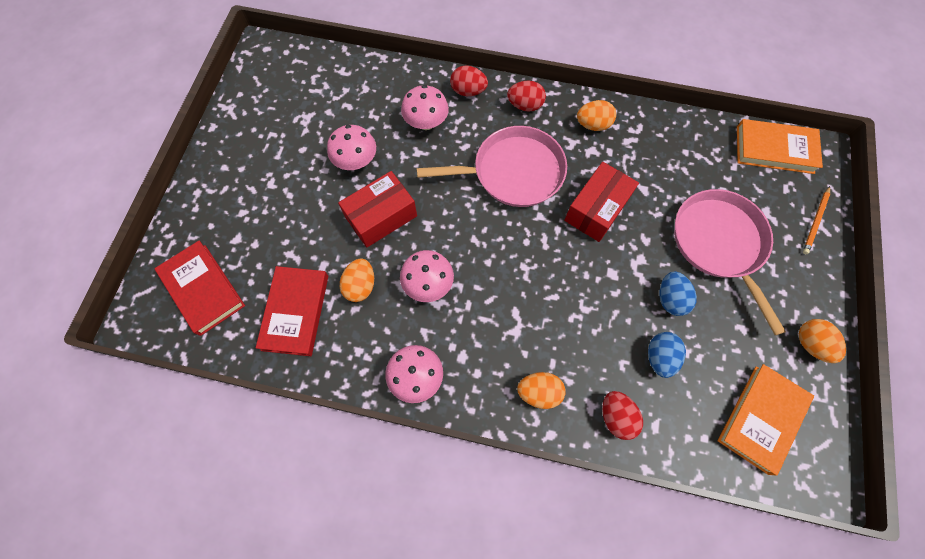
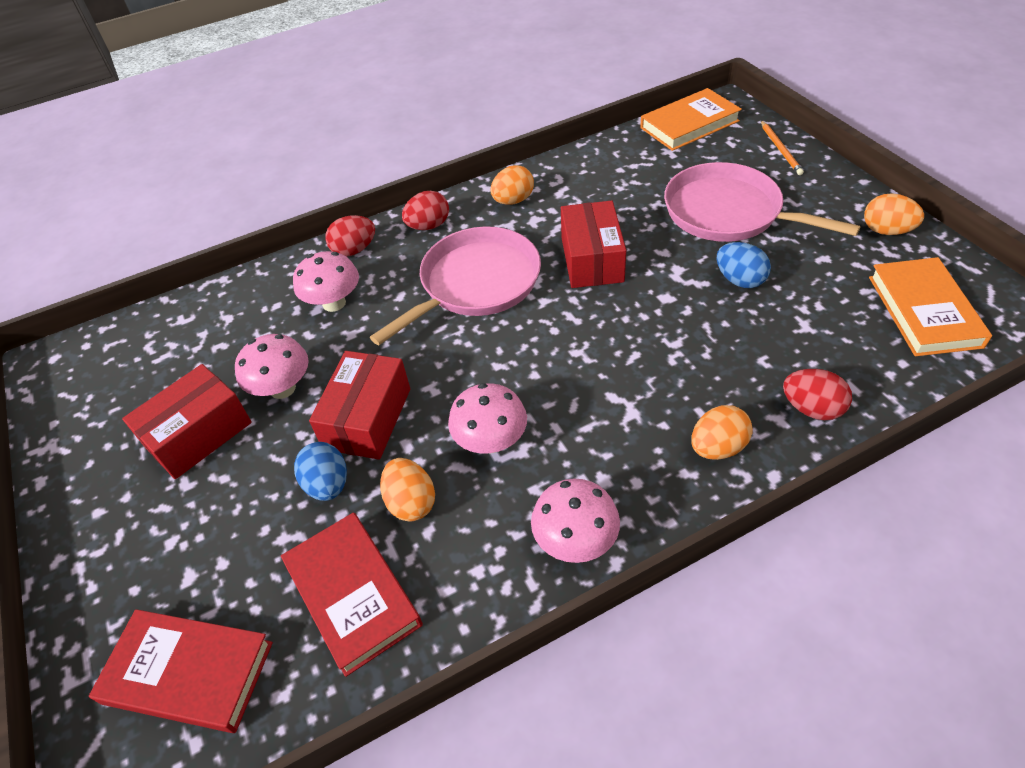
camera: 35 degrees left, 20 degrees down
blue egg [648,332,686,378] -> blue egg moved to [294,442,347,501]
none -> red box [122,364,252,479]

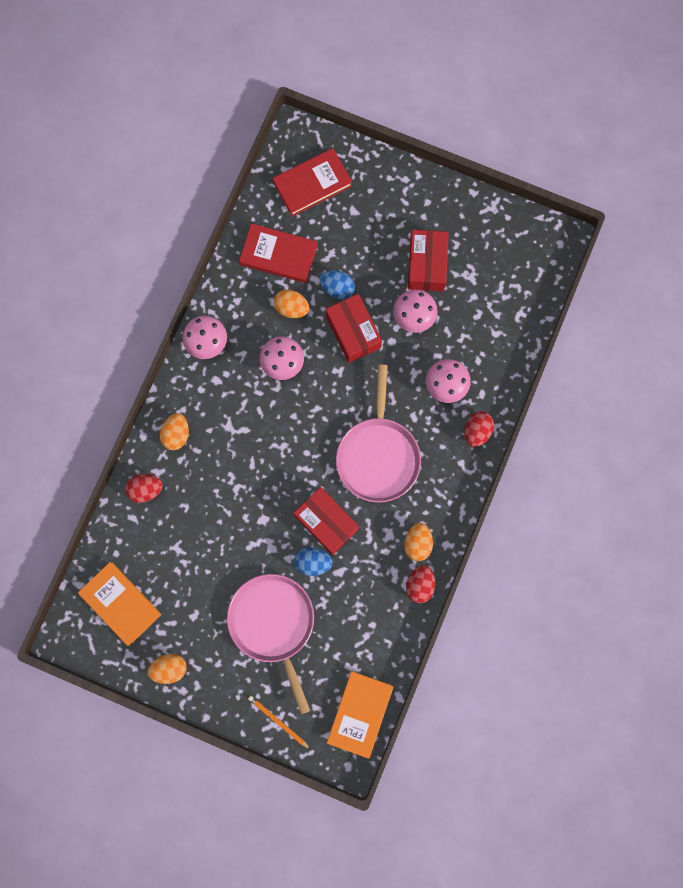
camera: 135 degrees right, 30 degrees up
red egg [402,191,449,230] -> red egg moved to [406,565,435,603]
pink pan [664,162,861,242] -> pink pan turned 105 degrees counterclockwise [227,574,314,714]
blue egg [717,242,771,288] -> blue egg moved to [295,547,333,576]

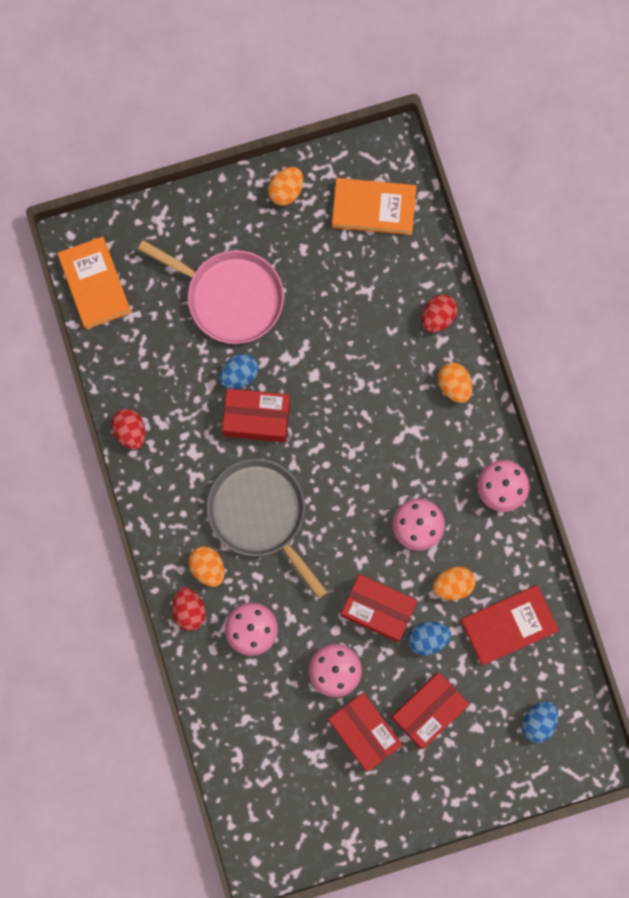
camera: 140 degrees right, 0 degrees up
orange pencil [248,696,311,750] -> none
red book [273,148,352,217] -> blue egg [522,701,558,743]
pink pan [336,365,421,503] -> grey pan [207,459,328,599]
orange egg [404,523,433,561] -> orange egg moved to [188,546,225,587]
none -> red box [391,672,469,749]

